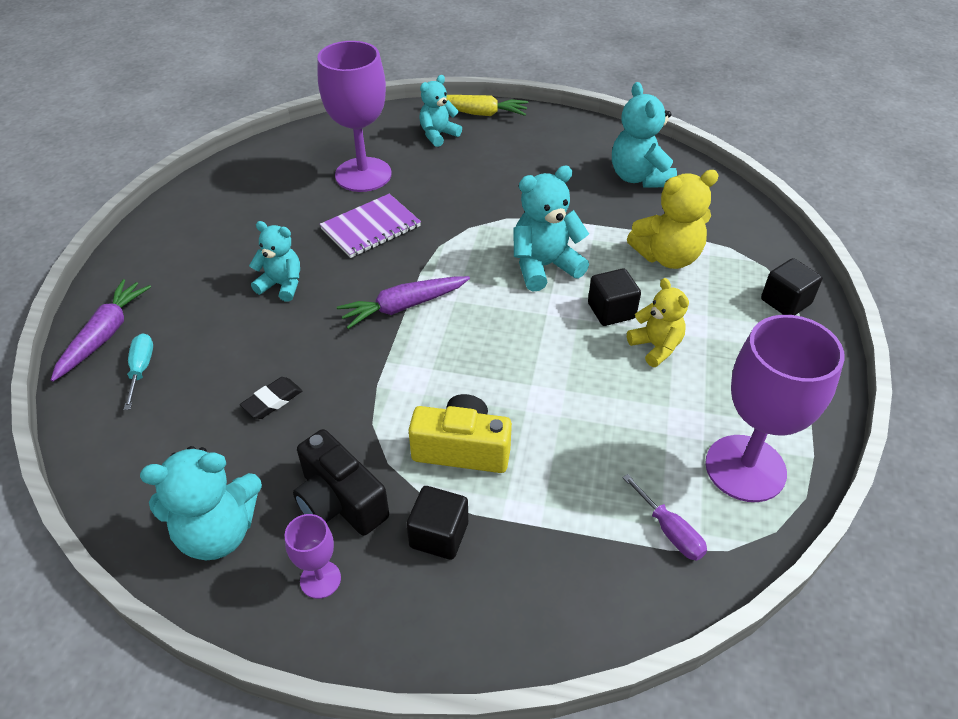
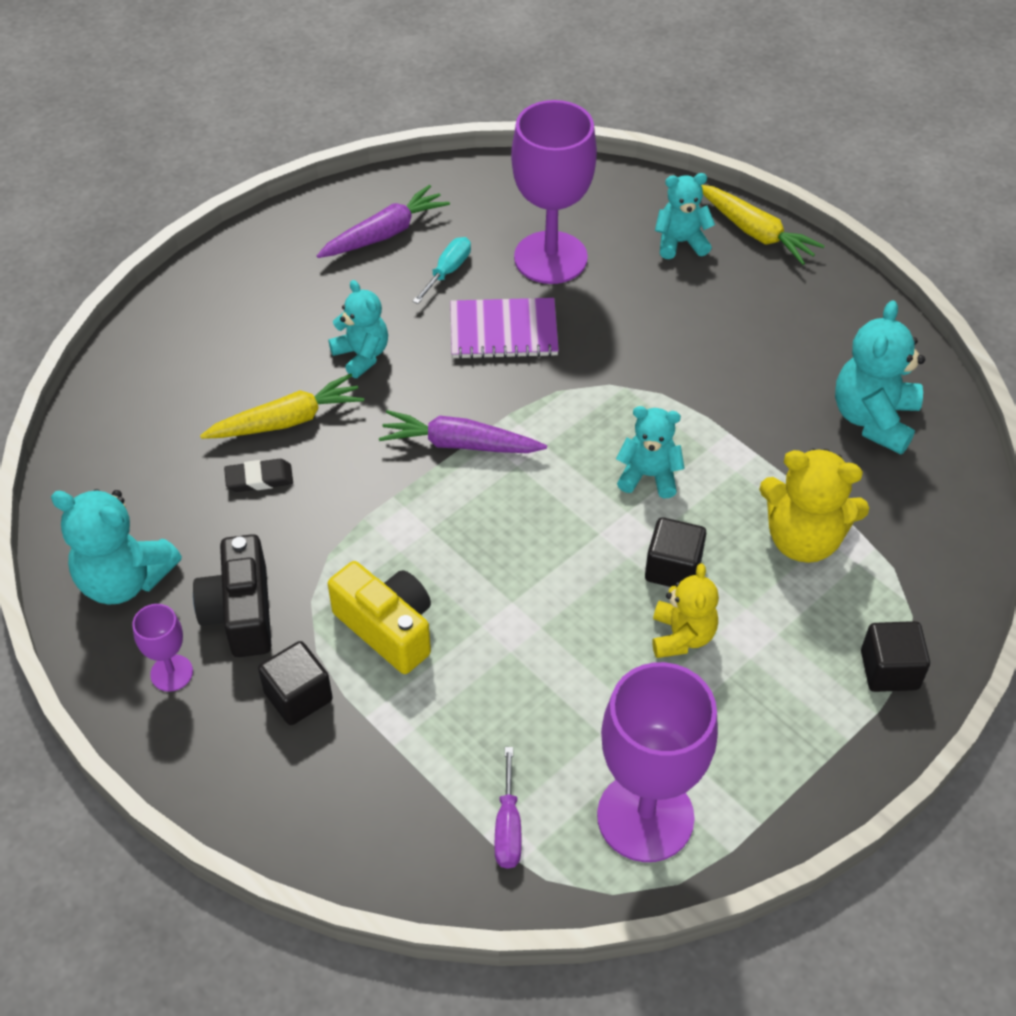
camera: 35 degrees right, 5 degrees up
purple carrot [51,279,151,382] -> purple carrot moved to [317,185,450,258]
turquoise screwdriver [124,333,153,410] -> turquoise screwdriver moved to [413,237,471,304]
turquoise teddy bear [514,165,589,291] -> turquoise teddy bear [616,406,685,498], size x0.65
none -> yellow carrot [200,374,364,439]

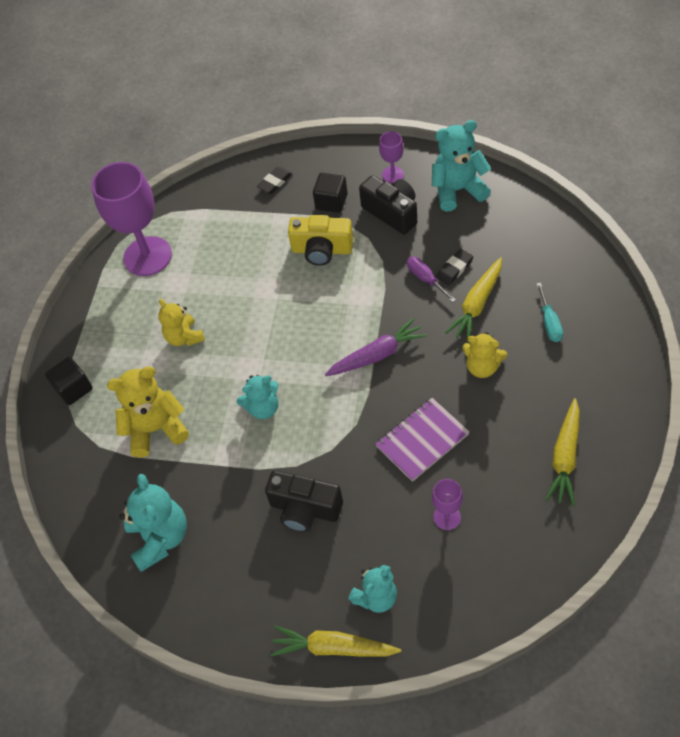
camera: 150 degrees right, 5 degrees up
purple carrot [317,185,450,258] -> yellow carrot [545,398,580,506]
turquoise teddy bear [329,280,388,378] -> yellow teddy bear [462,332,507,378]
turquoise screwdriver [413,237,471,304] -> turquoise screwdriver moved to [536,283,563,342]
purple screwdriver [495,747,522,869] -> purple screwdriver moved to [407,257,456,302]
purple goblet [511,100,597,284] -> purple goblet [432,479,463,530], size x0.46
black cube [645,517,706,587] -> none
none -> black eraser [257,167,292,194]
none -> black camera [265,470,343,532]

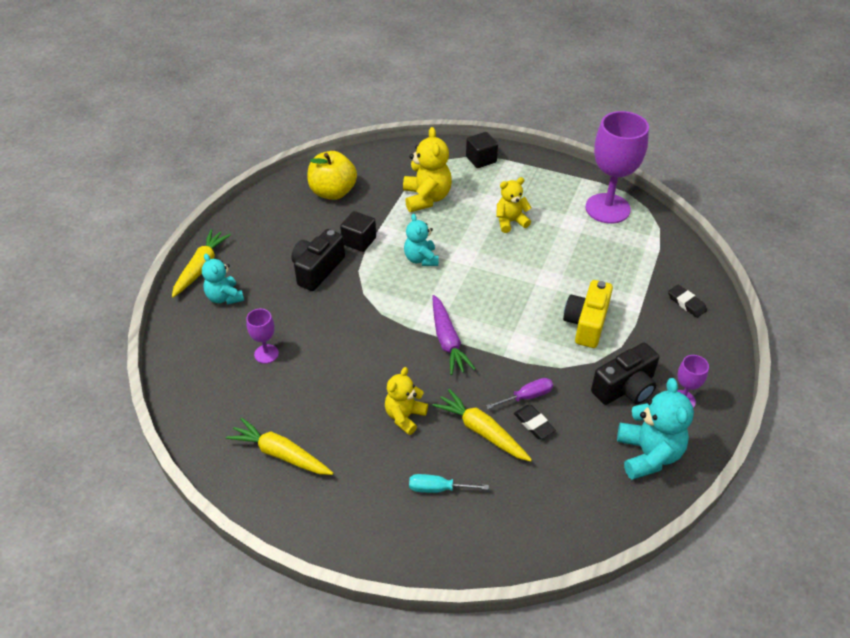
camera: 95 degrees right, 10 degrees down
turquoise teddy bear [119,474,187,572] -> yellow apple [307,151,357,200]
black cube [313,173,348,213] -> black cube moved to [340,211,376,252]
purple notebook [376,398,469,482] -> none

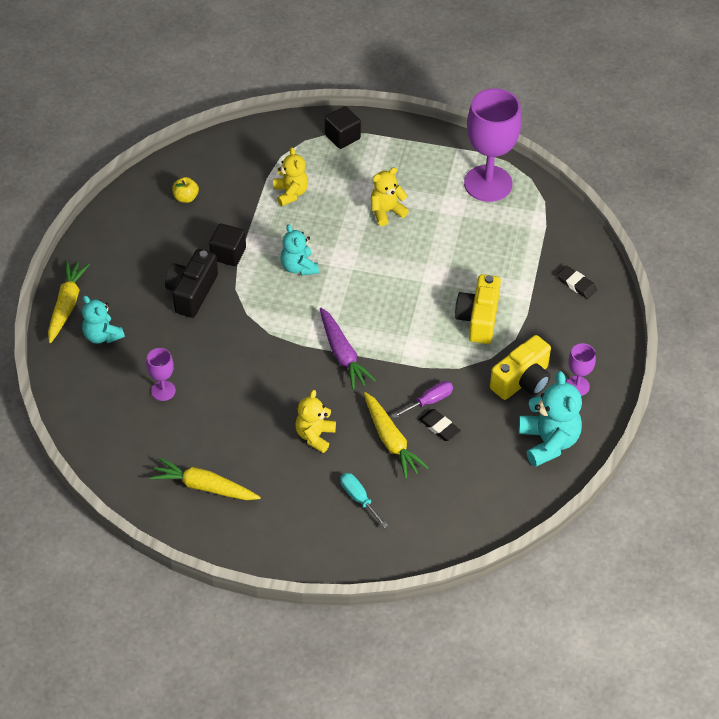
camera: 10 degrees left, 5 degrees up
yellow apple [307,151,357,200] -> yellow apple [172,177,199,203], size x0.48
yellow teddy bear [403,127,452,212] -> yellow teddy bear [273,147,308,206], size x0.65
turquoise screwdriver [409,474,489,493] -> turquoise screwdriver turned 60 degrees clockwise [340,473,388,528]
yellow carrot [432,389,532,462] -> yellow carrot turned 150 degrees counterclockwise [364,392,429,479]
black camera [591,343,659,405] -> yellow camera [490,335,551,400]

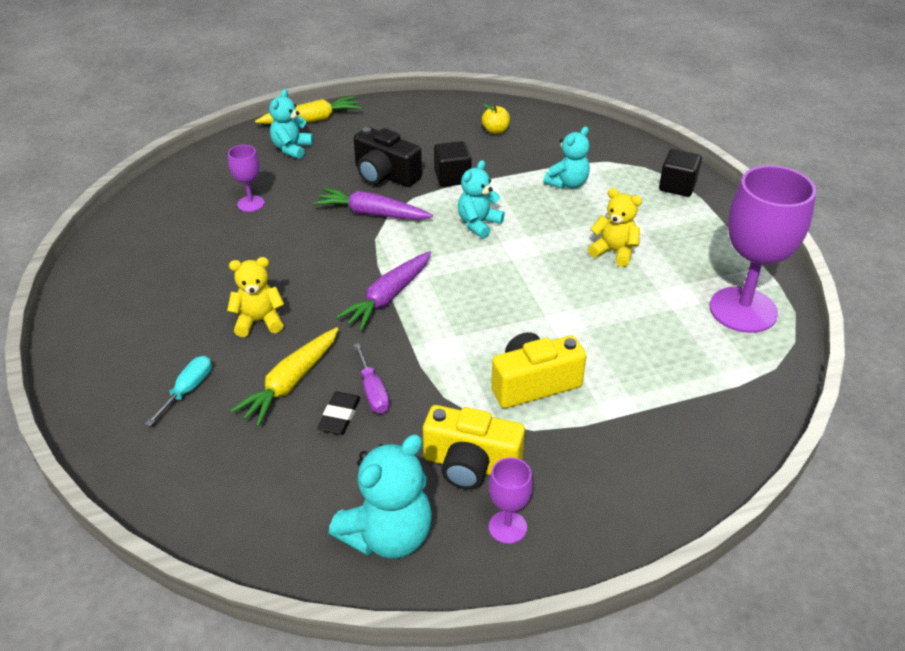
camera: 60 degrees right, 10 degrees down
yellow carrot [150,457,261,500] -> none
black camera [165,249,218,318] -> black camera turned 135 degrees counterclockwise [354,127,422,187]
yellow teddy bear [273,147,308,206] -> turquoise teddy bear [543,127,590,189]
purple screwdriver [392,381,453,419] -> purple screwdriver turned 45 degrees clockwise [353,343,390,414]
black eraser [557,266,597,299] -> none
none -> purple carrot [313,188,433,220]

